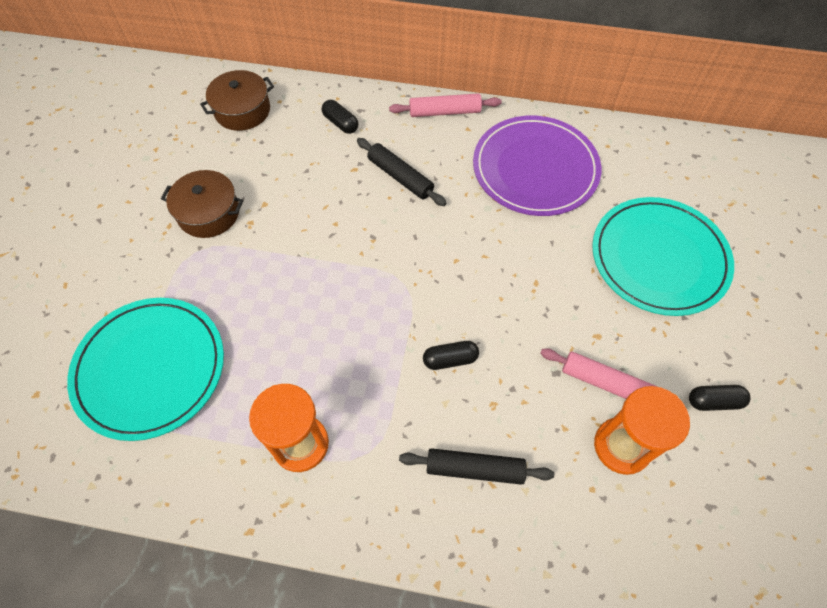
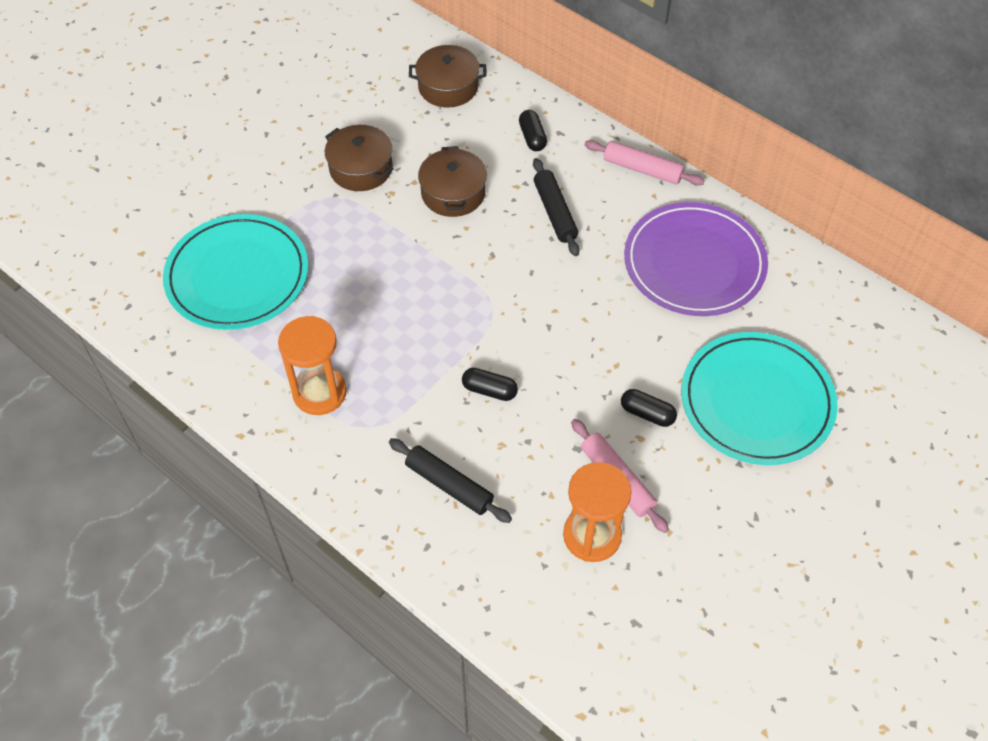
camera: 30 degrees right, 5 degrees down
black capsule [689,385,751,411] -> black capsule moved to [621,389,677,427]
none -> brown pot [418,146,487,217]

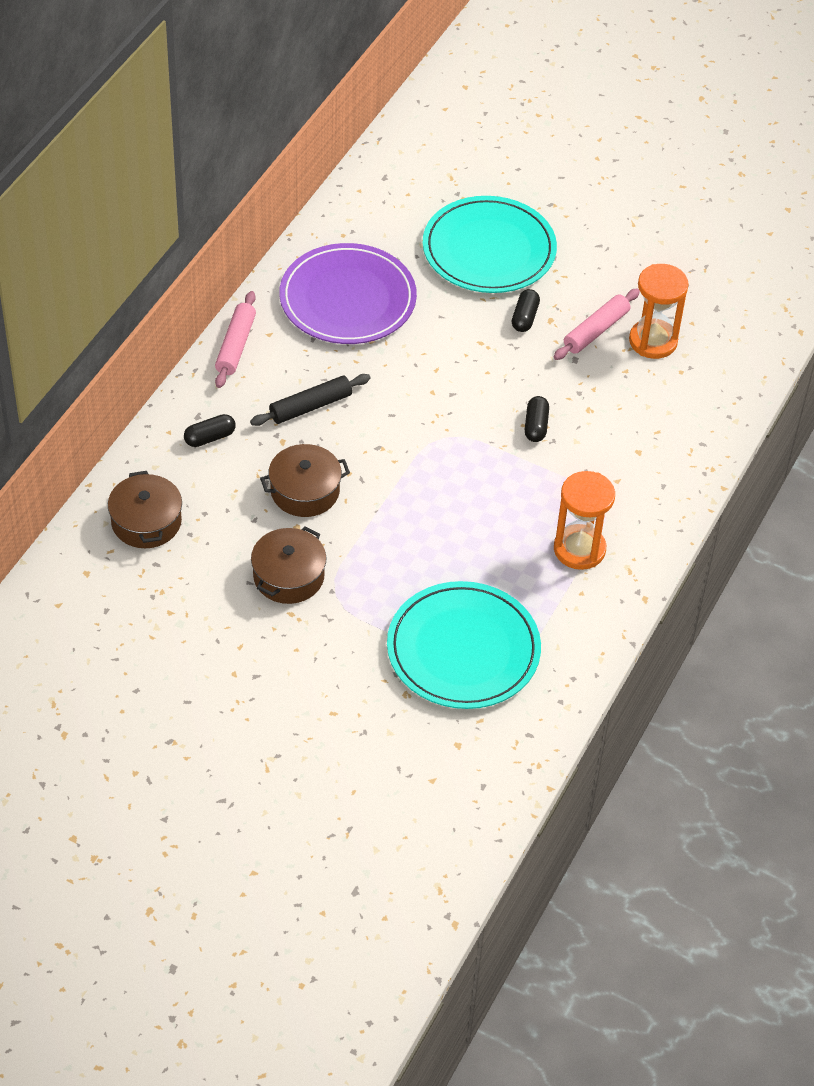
camera: 105 degrees left, 5 degrees down
black rolling pin [389,438,512,523] -> none

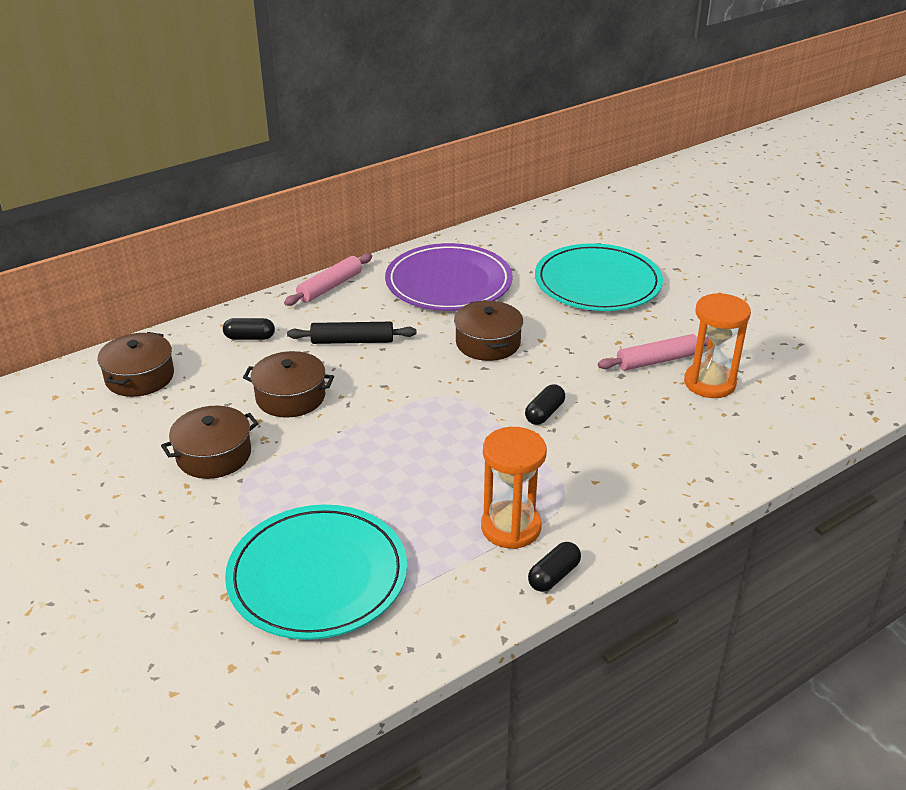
camera: 30 degrees right, 15 degrees down
black capsule [512,289,540,332] -> black capsule moved to [528,542,581,592]
none -> brown pot [454,300,523,361]

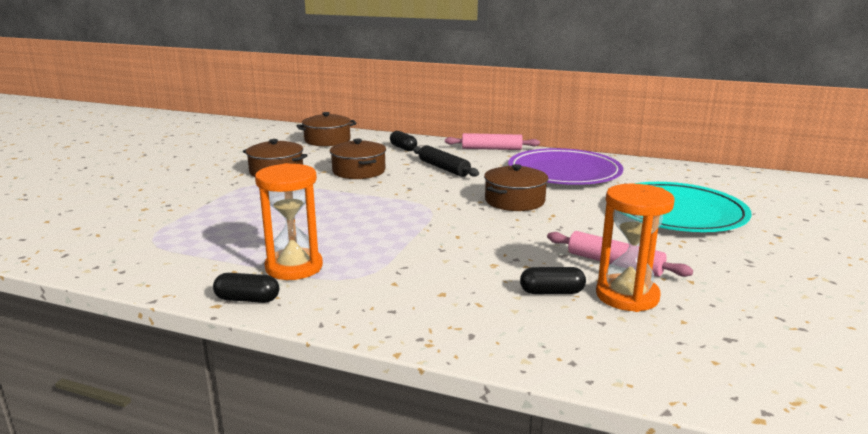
camera: 55 degrees right, 15 degrees down
turquoise plate [225,505,407,640] -> none
black capsule [525,384,565,425] -> black capsule moved to [520,267,586,294]

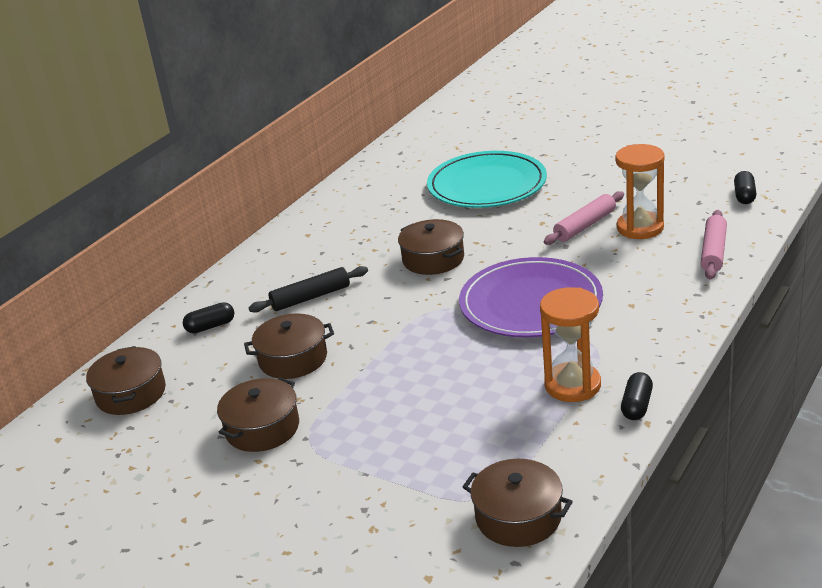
camera: 75 degrees left, 10 degrees up
pink rolling pin [445,133,540,150] -> pink rolling pin moved to [701,210,727,279]
purple plate [508,148,623,185] -> purple plate moved to [459,257,603,337]
black capsule [520,267,586,294] -> black capsule moved to [734,171,756,204]
none -> brown pot [463,459,573,547]

